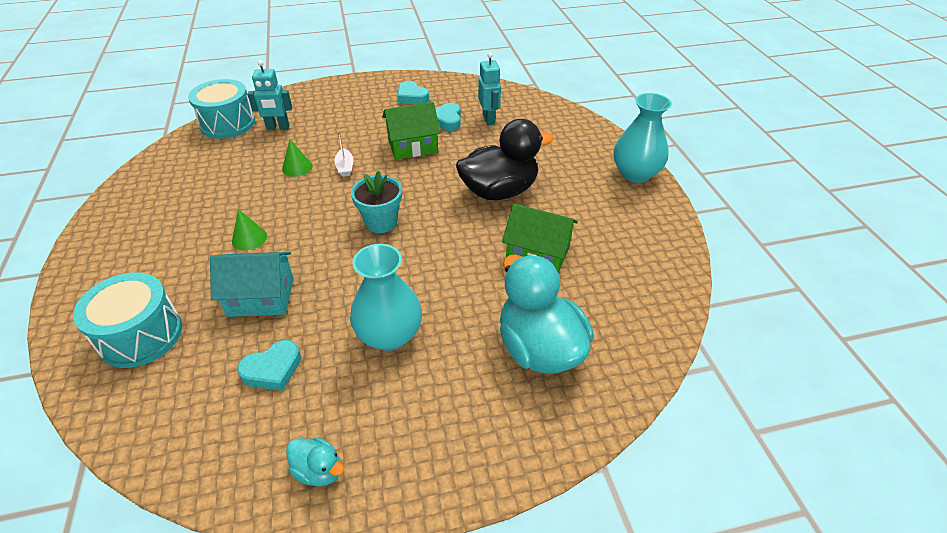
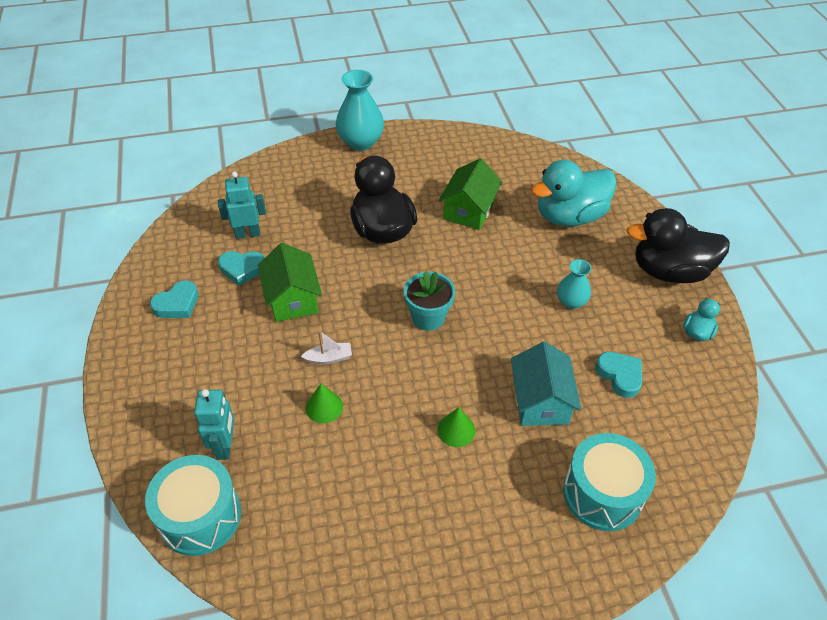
camera: 90 degrees left, 5 degrees up
turquoise vase [350,244,422,351] -> turquoise vase [557,259,592,309], size x0.58
none -> black duck [626,208,730,283]

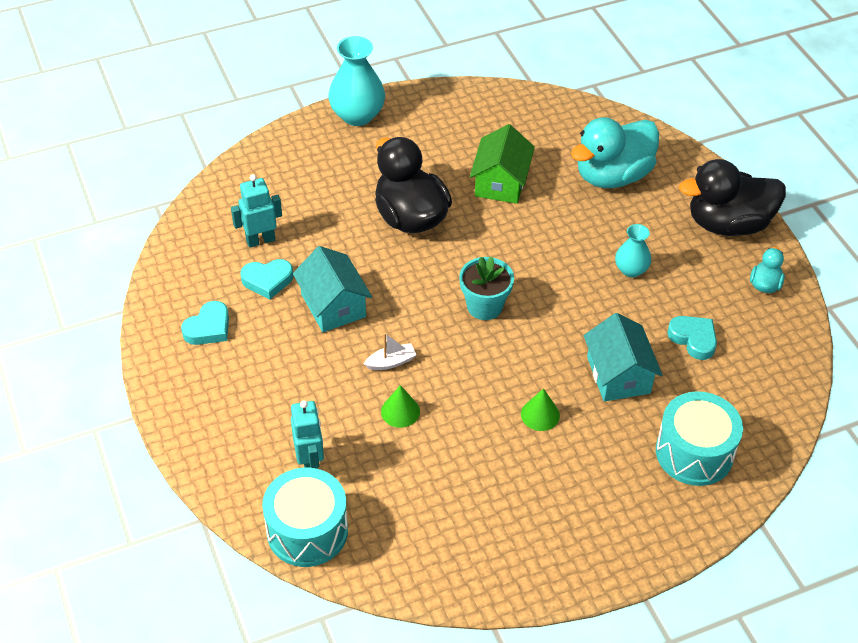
camera: 10 degrees left, 0 degrees up
green house [258,243,322,322] -> turquoise house [293,246,372,332]

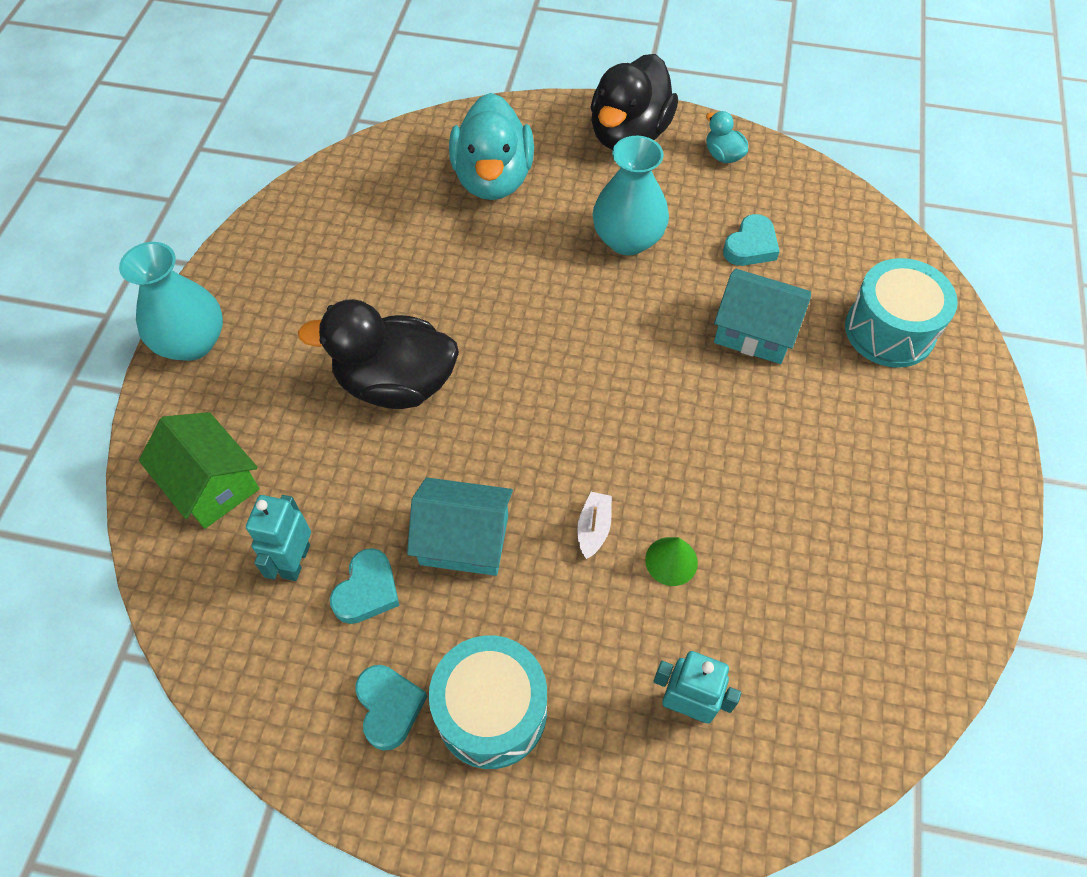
camera: 55 degrees left, 10 degrees up
turquoise drum [262,468,348,567] -> turquoise drum moved to [429,635,547,769]
turquoise flower pot [459,256,514,320] -> none
green house [470,124,535,204] -> green house moved to [139,412,260,529]
green cone [521,388,560,431] -> none
turquoise vase [615,224,651,277] -> turquoise vase [592,136,669,256], size x1.73
turquoise heart [667,316,717,360] -> turquoise heart turned 135 degrees clockwise [723,214,780,266]

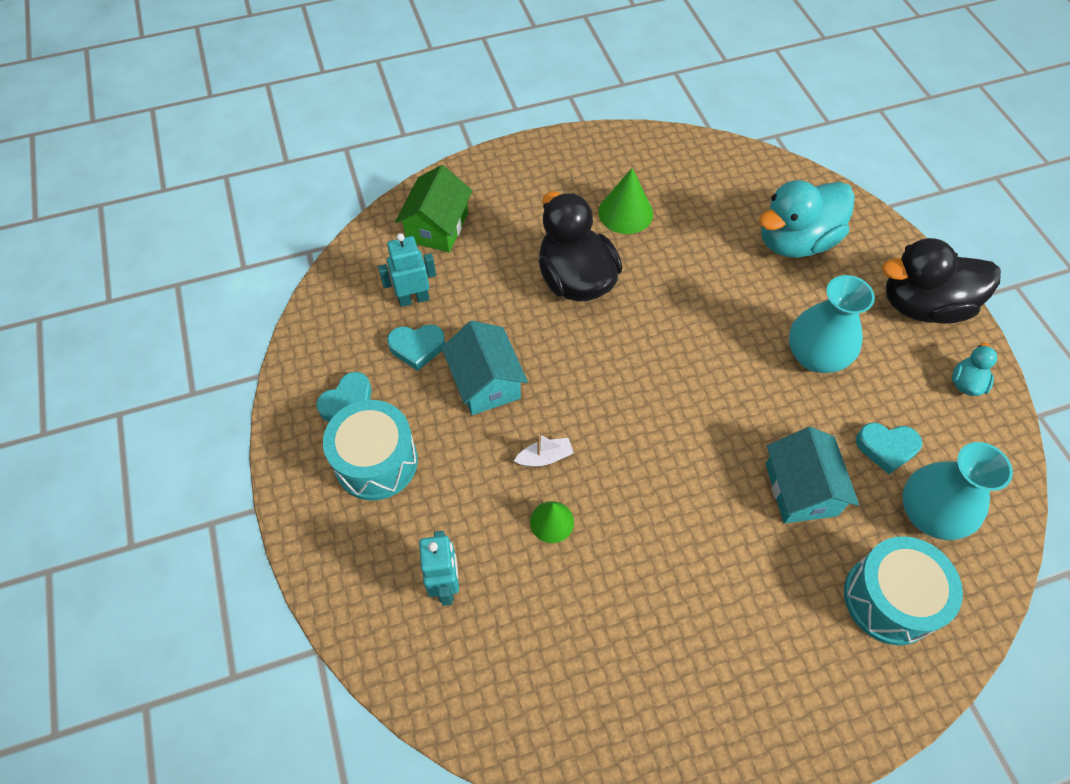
camera: 60 degrees right, 0 degrees up
turquoise vase [119,242,223,361] -> turquoise vase moved to [902,442,1013,540]
none -> green cone [598,168,653,234]

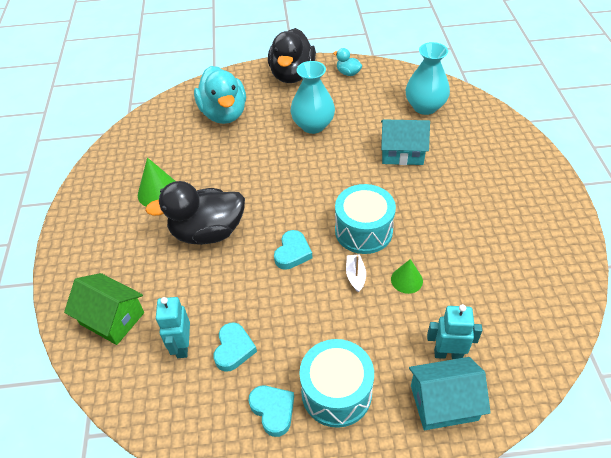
camera: 75 degrees left, 10 degrees down
turquoise house [442,321,528,415] -> turquoise house moved to [409,357,491,430]
turquoise drum [844,536,963,645] -> turquoise drum moved to [335,184,396,254]
turquoise heart [856,422,922,474] -> turquoise heart moved to [274,230,312,270]

